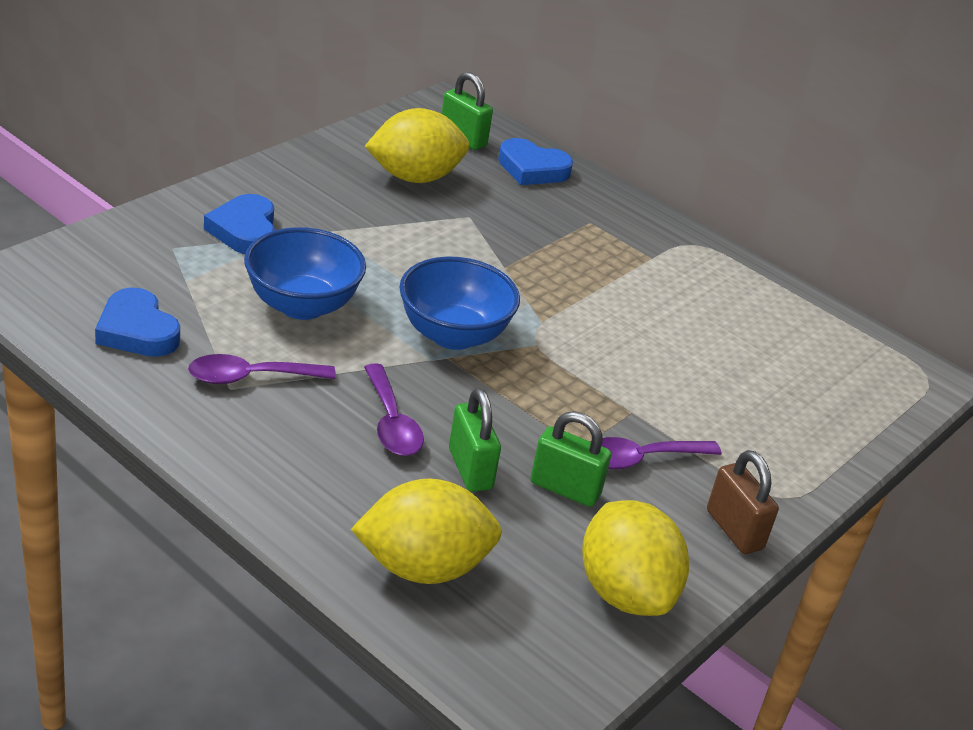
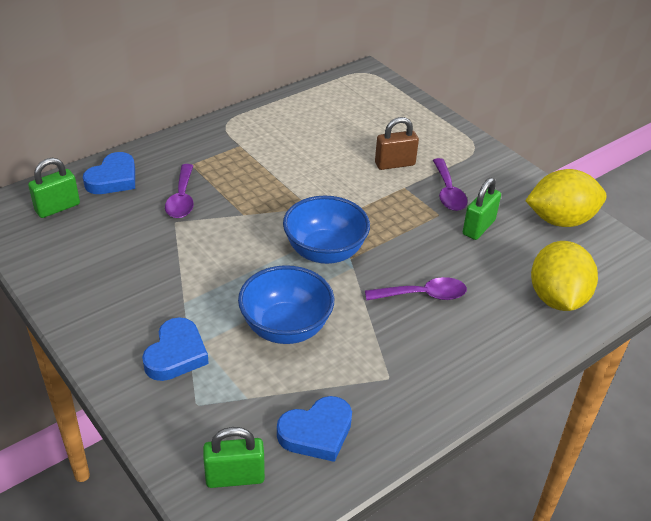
camera: 75 degrees left, 5 degrees up
purple spoon [188,354,336,384] -> purple spoon moved to [165,164,194,218]
blue heart [204,194,275,254] -> blue heart turned 75 degrees counterclockwise [142,317,209,381]
yellow lemon [365,108,469,183] -> none
green padlock [449,388,501,492] -> green padlock moved to [203,427,265,488]
brown padlock [707,450,779,554] -> brown padlock moved to [375,117,419,170]

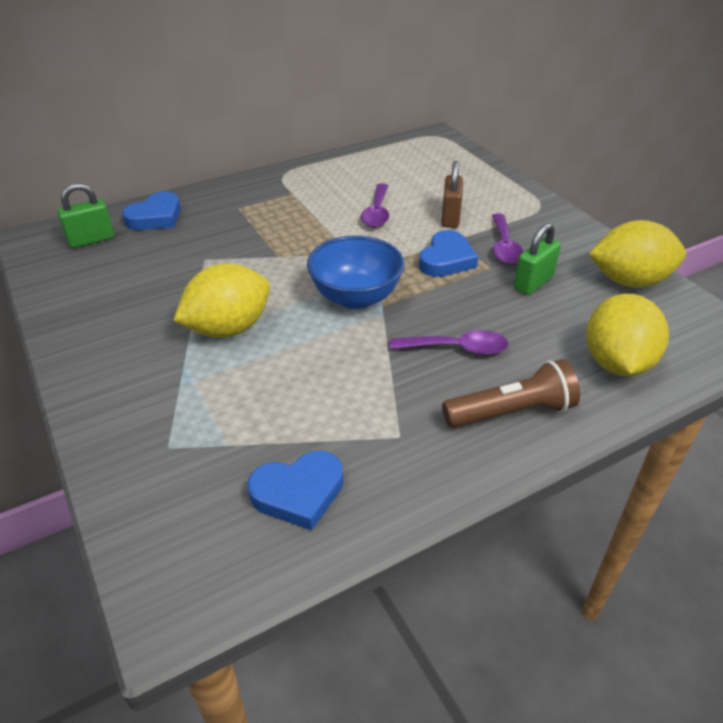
camera: 10 degrees right, 0 degrees up
blue heart [142,317,209,381] -> blue heart moved to [419,230,478,277]
purple spoon [165,164,194,218] -> purple spoon moved to [361,183,389,228]
green padlock [203,427,265,488] -> none
blue bowl [238,265,334,344] -> none
brown padlock [375,117,419,170] -> brown padlock turned 75 degrees counterclockwise [441,161,463,228]
none -> yellow lemon [173,263,270,338]
none -> brown flashlight [442,359,580,428]

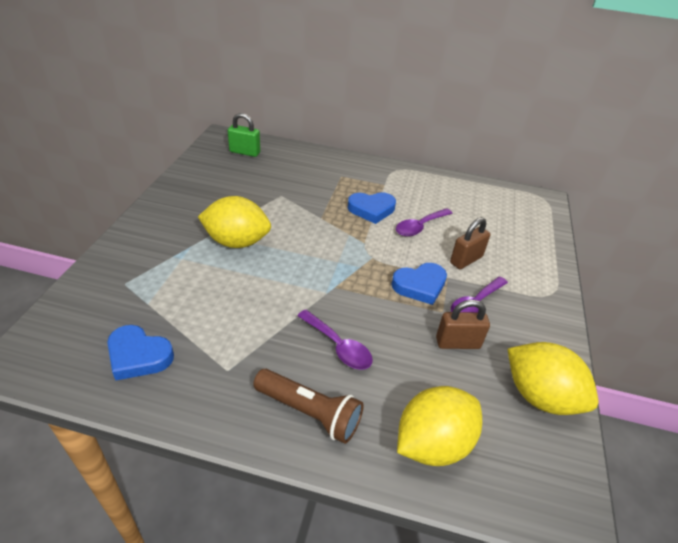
camera: 40 degrees right, 0 degrees up
blue heart [122,191,181,230] -> blue heart moved to [348,192,396,224]
blue bowl [307,236,404,309] -> none
green padlock [514,223,561,295] -> brown padlock [436,300,490,349]

